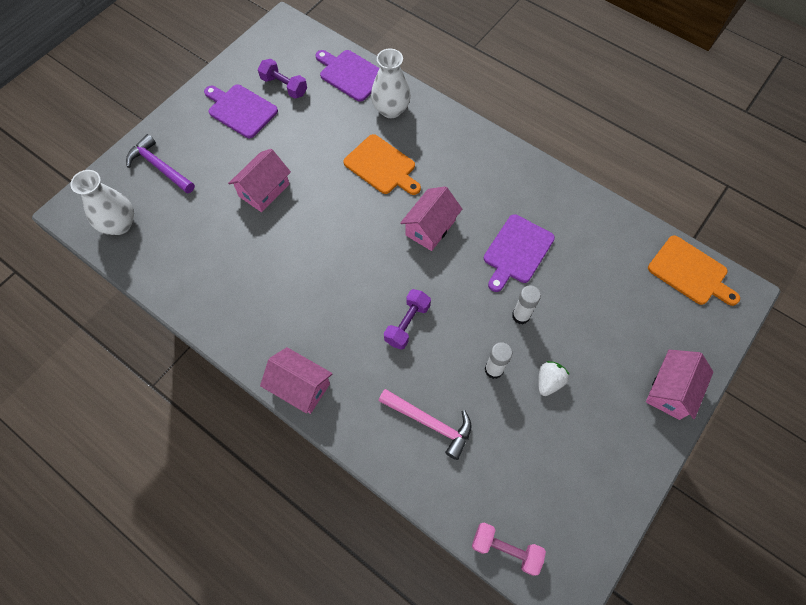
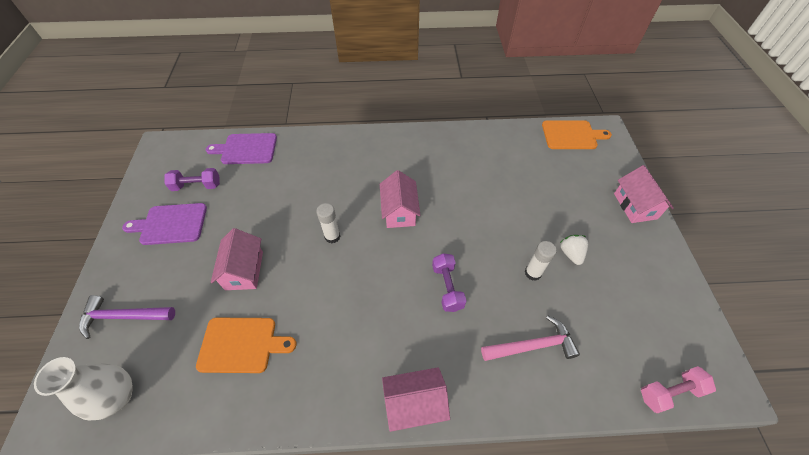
camera: 40 degrees left, 10 degrees down
orange cutting board [343,134,421,195] -> orange cutting board moved to [196,318,296,373]
white vase [371,49,411,118] -> none
purple cutting board [484,214,555,292] -> none
white glue stick [512,285,541,324] -> white glue stick moved to [316,203,340,243]

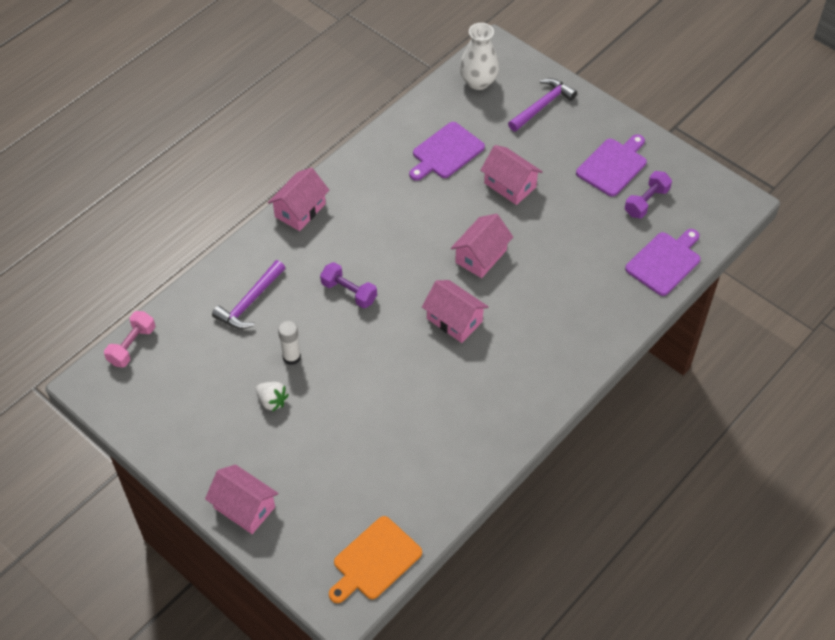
camera: 135 degrees right, 0 degrees up
orange cutting board [196,318,296,373] -> purple cutting board [409,122,485,181]
white glue stick [316,203,340,243] -> pink house [451,214,513,278]
pink hammer [481,315,580,361] -> purple hammer [212,260,285,329]

